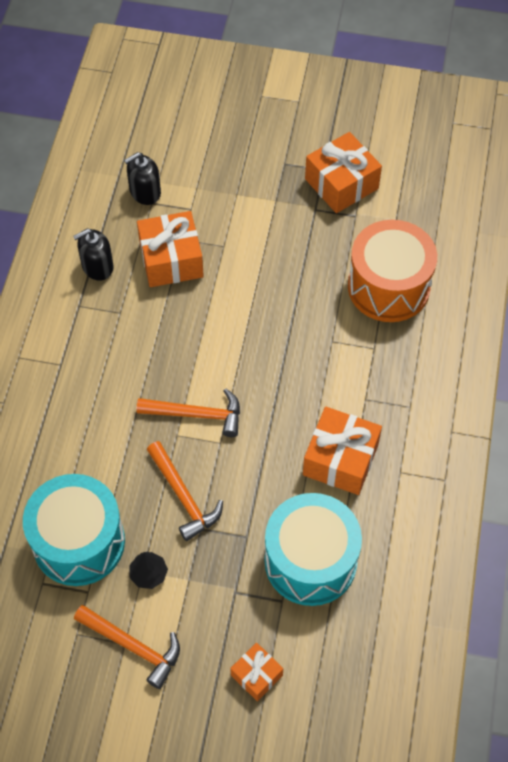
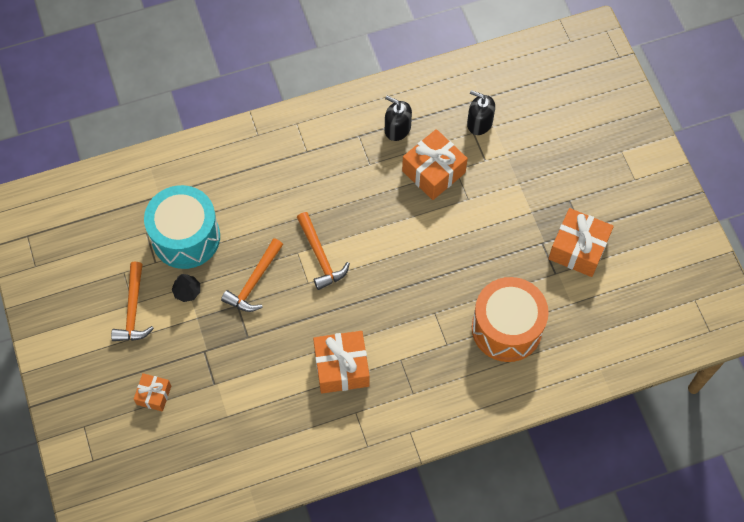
camera: 60 degrees right, 5 degrees up
turquoise drum [265,493,362,606] -> none

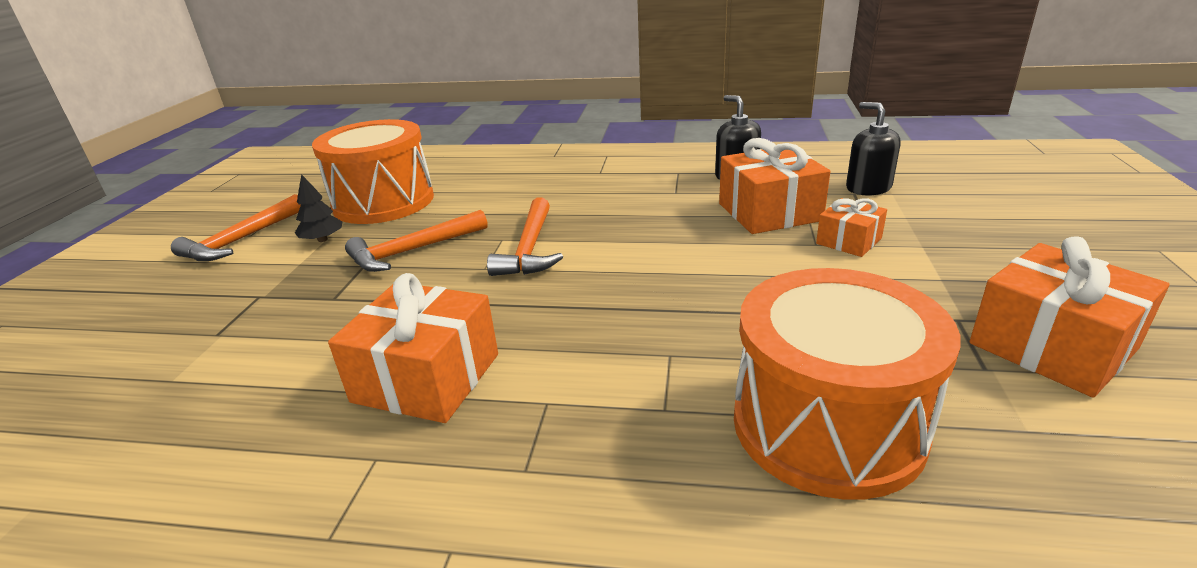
camera: 30 degrees right, 35 degrees down
orange gift [134,373,171,412] -> orange gift moved to [816,198,887,257]
turquoise drum [144,185,220,269] -> orange drum [312,119,434,224]

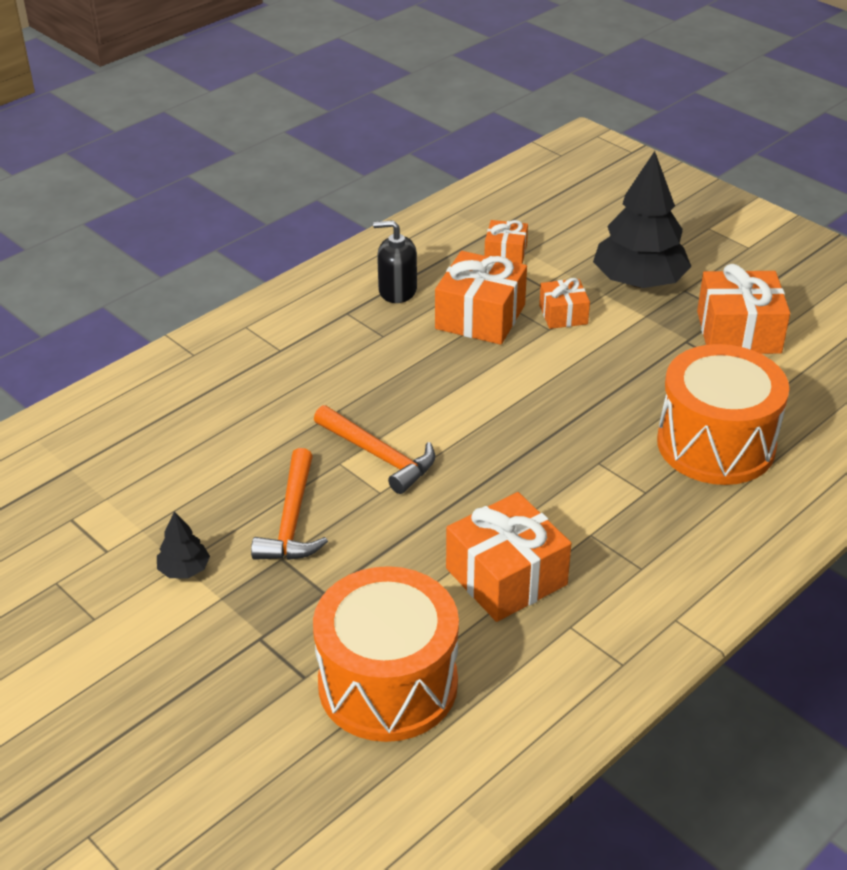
camera: 55 degrees left, 10 degrees up
orange hammer [171,194,301,261] -> none
orange drum [312,119,434,224] -> orange drum moved to [313,566,459,742]
black soap dispenser [846,102,901,196] -> orange gift [484,220,528,264]
none -> black tree [593,151,692,288]

